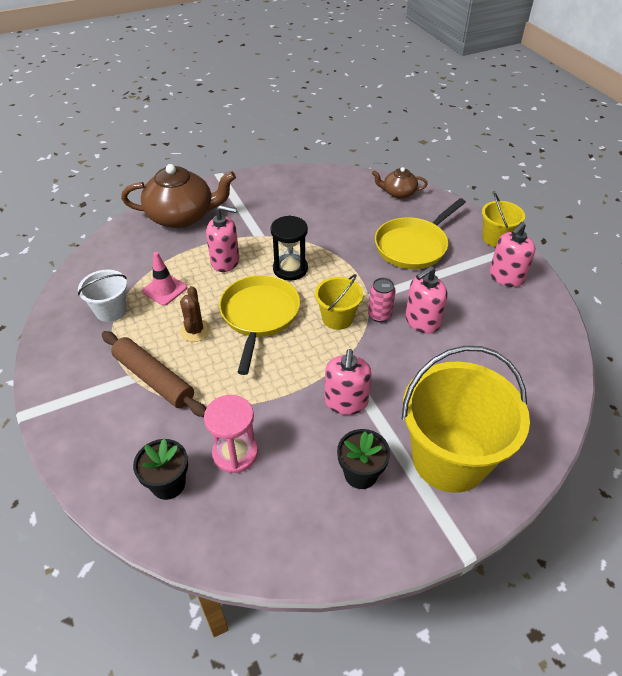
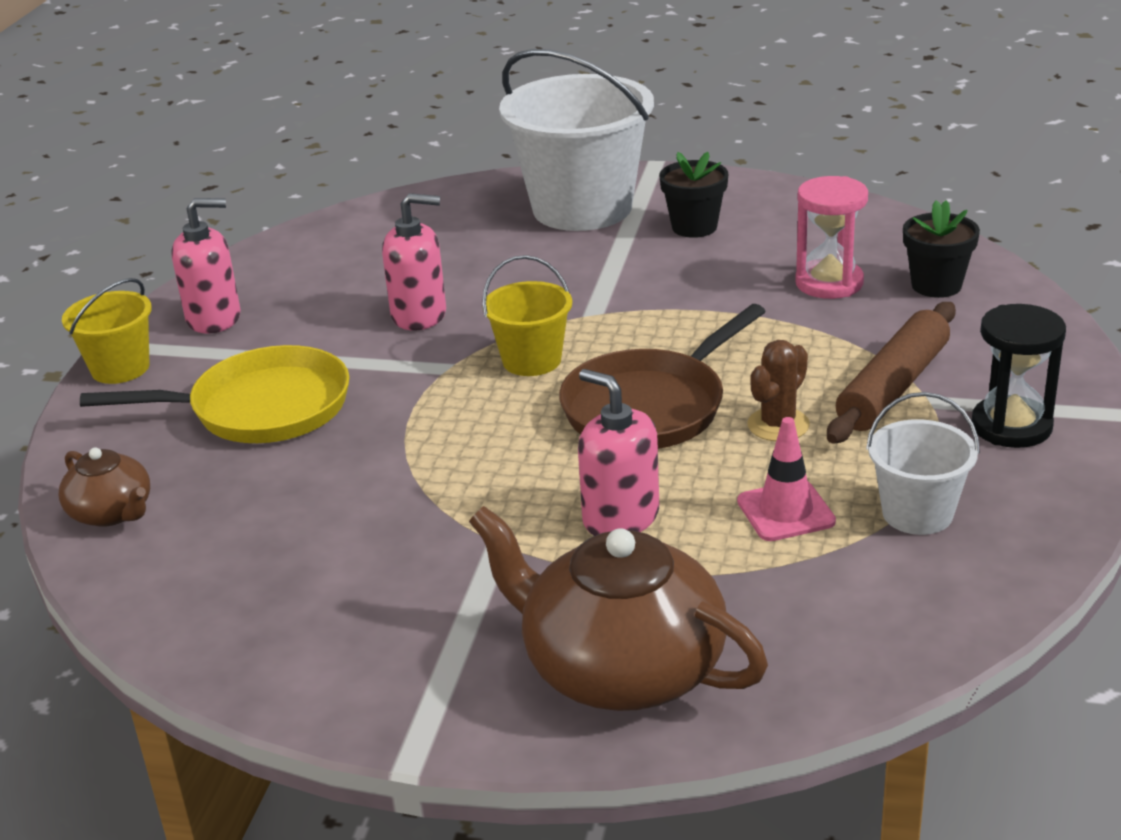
camera: 140 degrees left, 15 degrees down
brown rolling pin [102,331,206,417] -> brown rolling pin turned 45 degrees clockwise [827,302,956,444]
yellow pan [219,275,300,375] -> brown pan [559,304,766,449]
black hourglass [270,215,308,281] -> black hourglass moved to [971,304,1066,448]
pink soap dispenser [324,349,372,415] -> none
pink can [368,278,396,322] -> none
yellow bucket [402,346,530,493] -> white bucket [499,49,654,231]

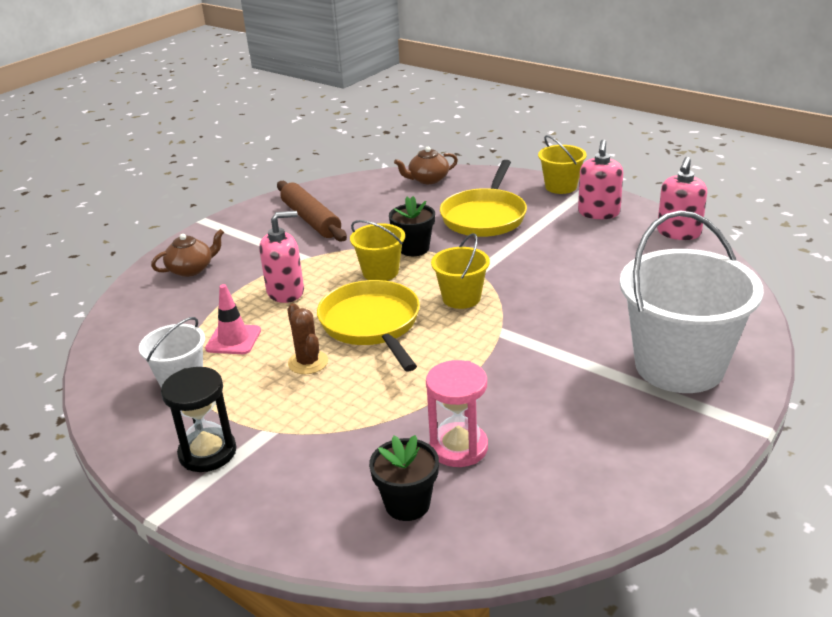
camera: 115 degrees right, 0 degrees up
pink soap dispenser [382,193,446,330] -> pink soap dispenser moved to [657,157,707,240]
brown teapot [469,506,768,711] -> brown teapot [151,229,224,277], size x0.52
brown pan [559,304,766,449] -> yellow pan [317,280,420,372]
black flower pot [659,152,728,238] -> black flower pot moved to [389,196,435,256]
brown rolling pin [827,302,956,444] -> brown rolling pin moved to [277,181,347,242]
none -> yellow bucket [350,220,405,281]

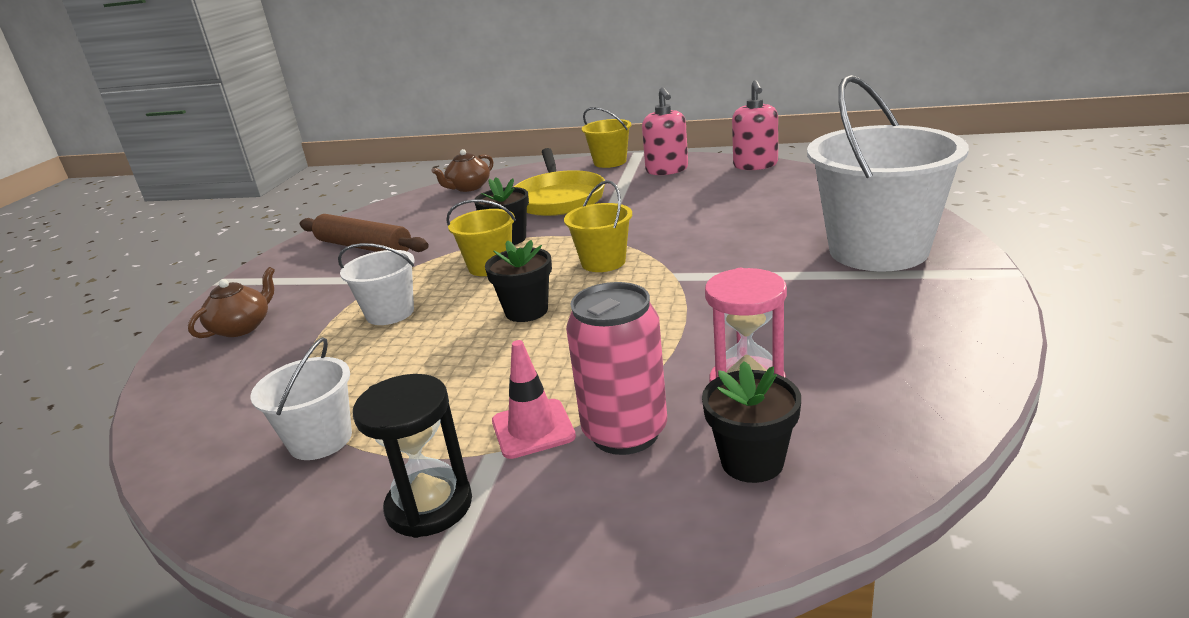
camera: 25 degrees left, 5 degrees down
pink traffic cone [205,284,261,354] -> pink traffic cone moved to [492,340,576,459]
pink soap dispenser [259,211,304,303] -> white bucket [338,243,415,325]
brown cactus [287,303,328,374] -> none
yellow pan [317,280,420,372] -> black flower pot [485,240,552,322]
none -> pink can [566,282,667,455]

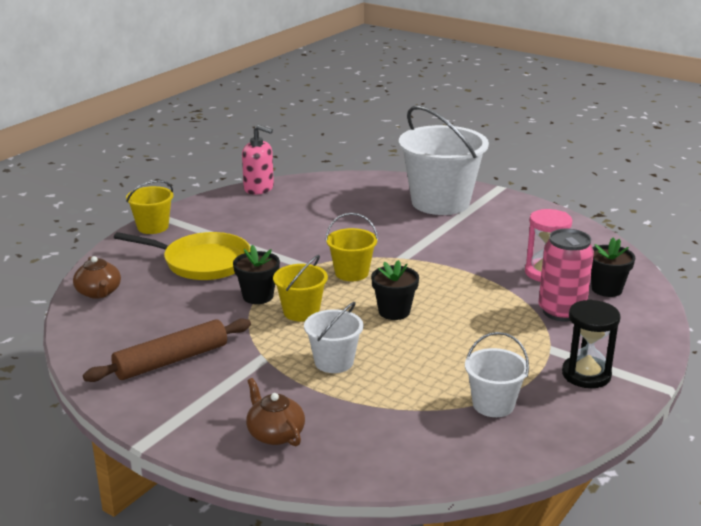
camera: 70 degrees left, 0 degrees up
pink traffic cone [492,340,576,459] -> none
pink soap dispenser [642,87,688,175] -> none

